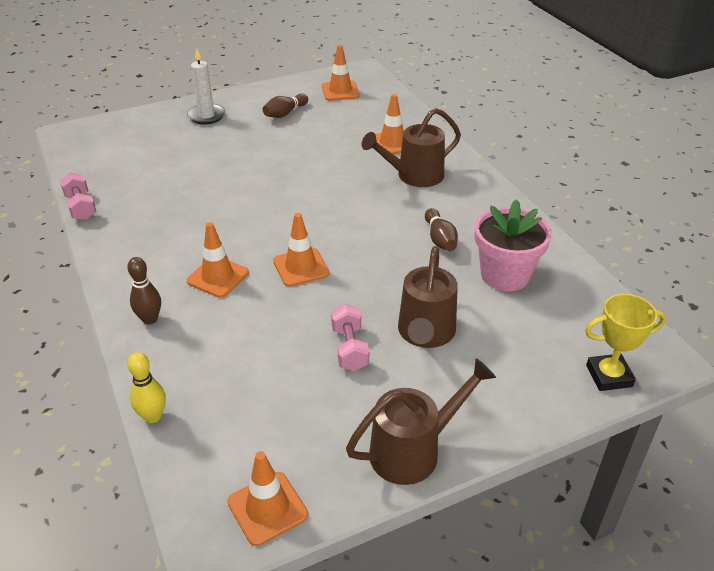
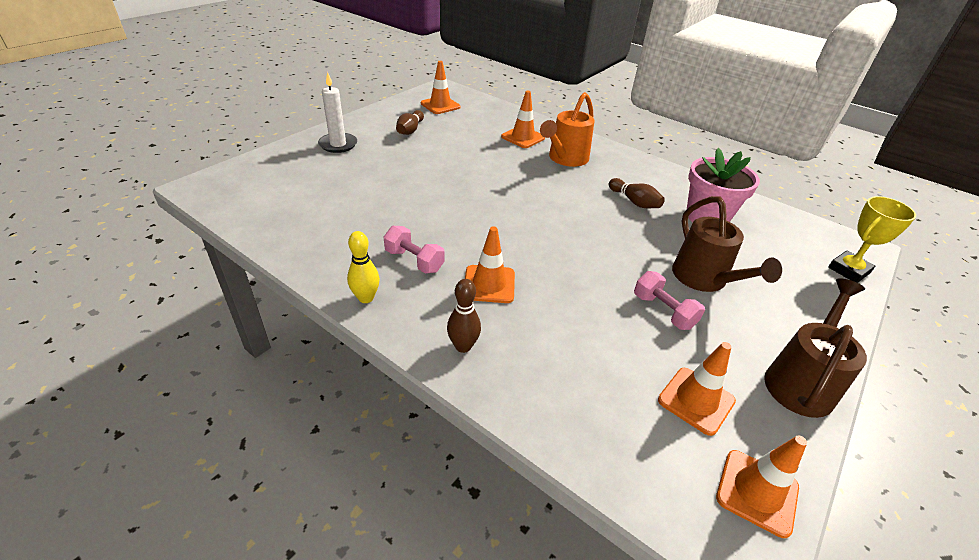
camera: 30 degrees left, 0 degrees up
pink dumbbell [60,172,96,220] -> pink dumbbell moved to [384,226,445,274]
yellow bowling pin [127,352,166,423] -> yellow bowling pin moved to [347,231,380,303]
orange traffic cone [273,213,329,287] -> orange traffic cone moved to [658,342,736,436]
brown watering can [362,108,461,187] -> orange watering can [540,92,594,167]

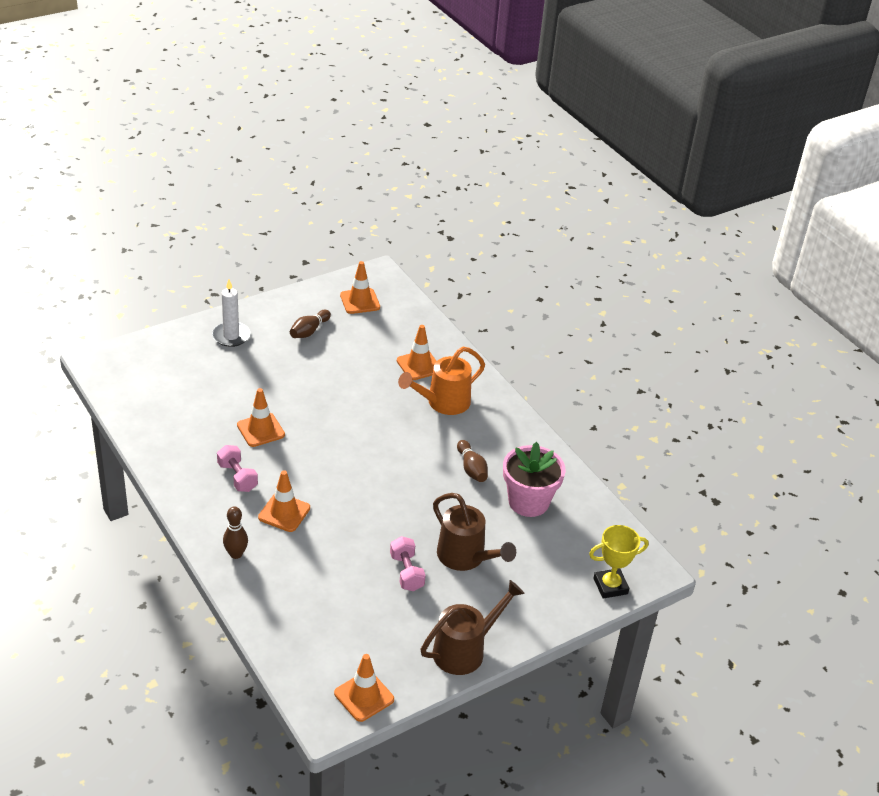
camera: 20 degrees right, 0 degrees up
yellow bowling pin [347,231,380,303] -> none
orange traffic cone [658,342,736,436] -> orange traffic cone moved to [237,388,285,447]
brown watering can [672,196,782,292] -> brown watering can turned 45 degrees counterclockwise [433,493,516,571]

